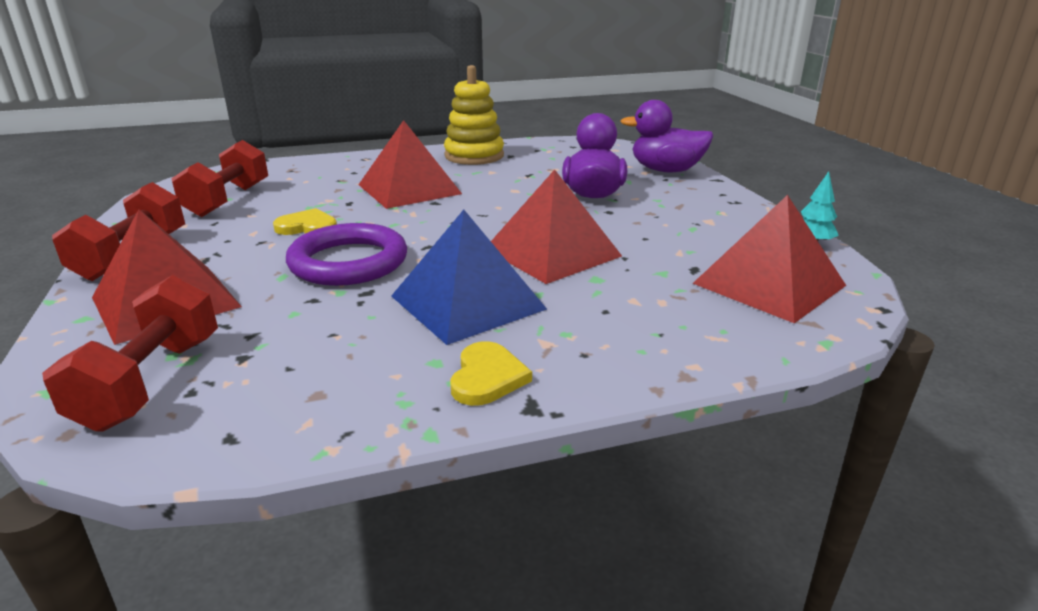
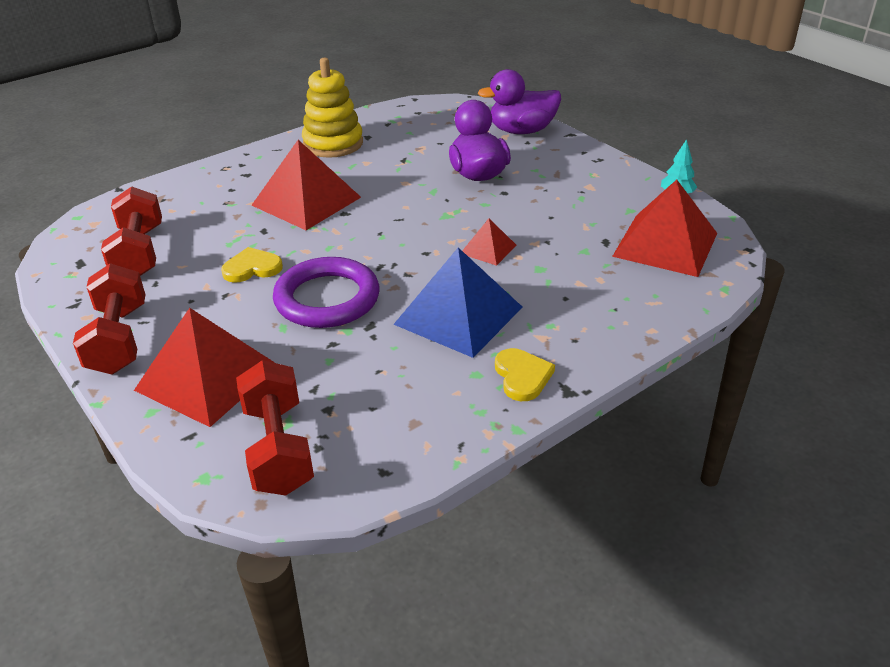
camera: 20 degrees left, 10 degrees up
red pyramid [491,169,622,284] -> red pyramid [462,218,516,266], size x0.50

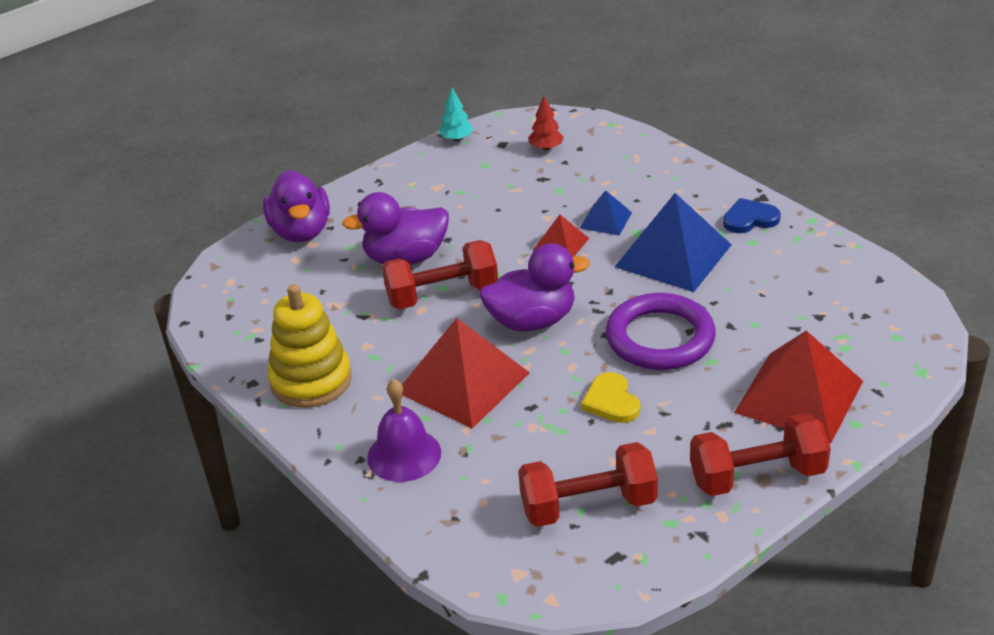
camera: 90 degrees left, 0 degrees up
red dumbbell [236,360,314,496] -> red dumbbell moved to [382,240,498,310]
yellow heart [495,348,555,401] -> blue heart [723,198,781,233]
red pyramid [612,180,717,277] -> red tree [528,96,564,151]
none -> purple bell [367,379,441,482]
none -> purple duck [480,243,590,331]
none -> blue pyramid [580,190,632,236]

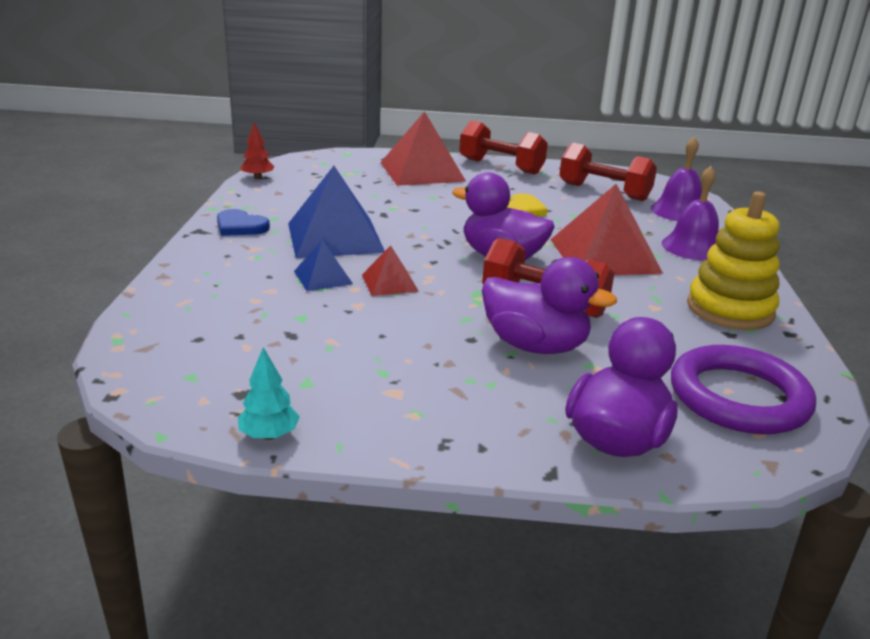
camera: 140 degrees left, 10 degrees down
red tree [528,96,564,151] -> red tree moved to [240,122,274,179]
purple ring [606,293,716,370] -> purple ring moved to [671,345,816,434]
none -> purple bell [651,137,702,221]

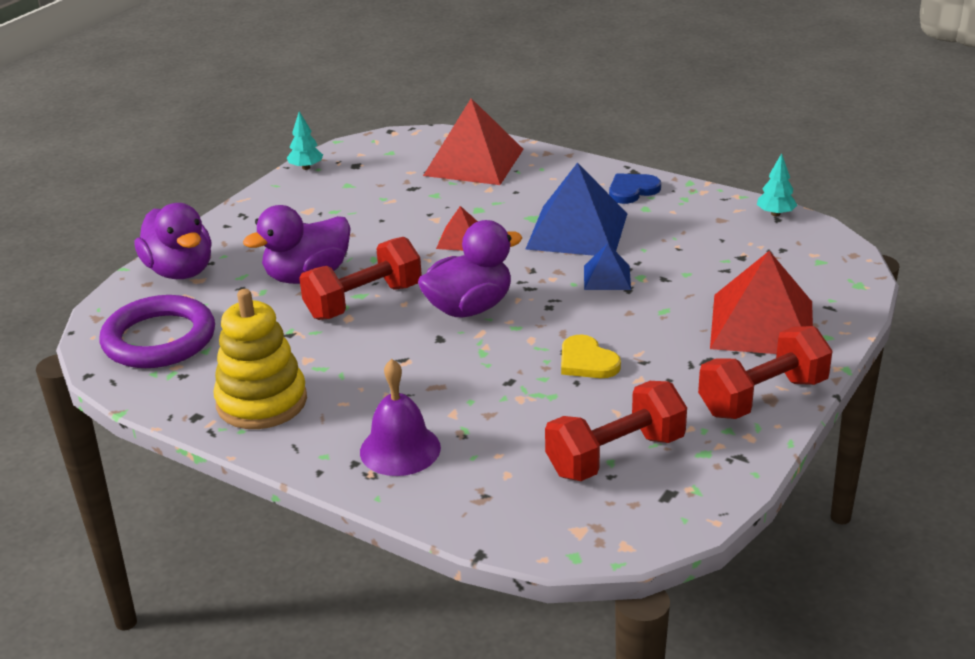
camera: 120 degrees right, 5 degrees up
red tree [240,122,274,179] -> turquoise tree [757,153,797,216]
blue pyramid [294,240,353,291] -> blue pyramid moved to [584,243,631,290]
red pyramid [550,184,663,275] -> red pyramid moved to [423,98,524,185]
purple bell [651,137,702,221] -> none

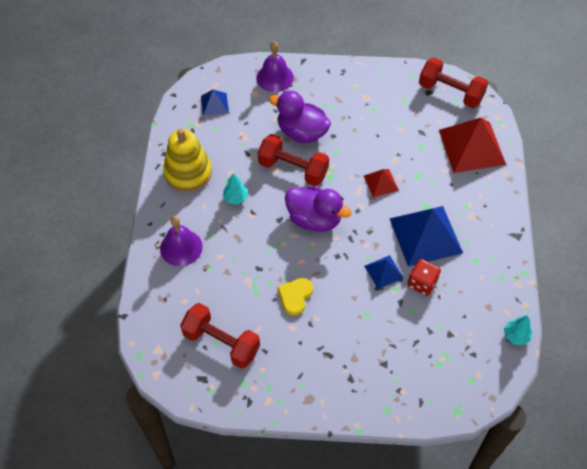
camera: 60 degrees right, 25 degrees up
purple ring [100,295,215,368] -> blue pyramid [201,90,229,116]
purple duck [135,203,212,279] -> purple bell [256,41,294,92]
turquoise tree [287,111,323,170] -> turquoise tree moved to [223,173,249,205]
blue heart [609,173,661,204] -> none
red dumbbell [698,326,833,419] -> red dumbbell moved to [419,58,488,108]
red pyramid [710,251,813,354] -> none
none -> red dice [408,259,441,296]

